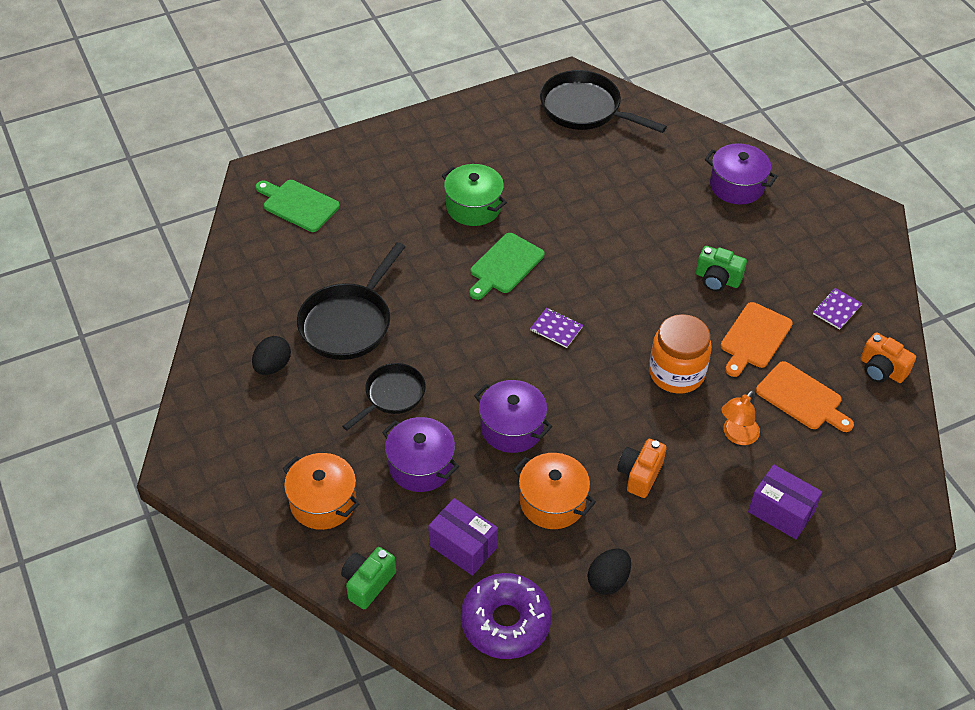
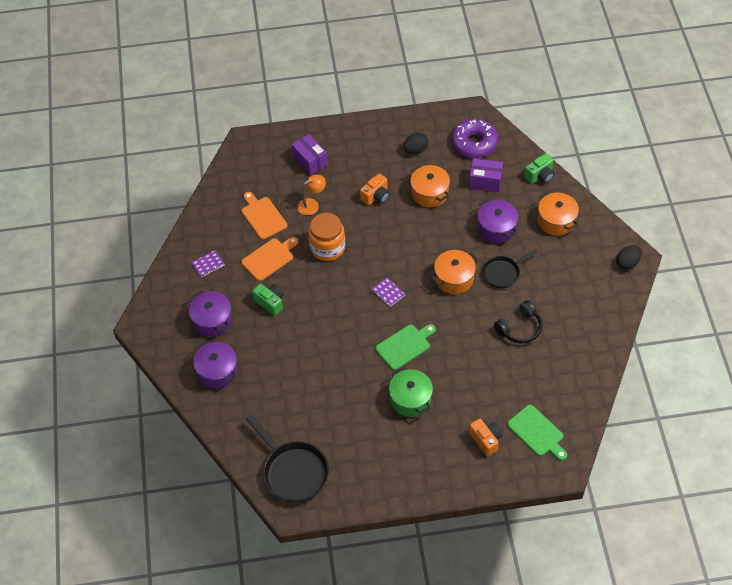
camera: 160 degrees left, 5 degrees up
black egg [252,336,291,375] -> black egg moved to [616,245,641,270]
black pan [297,242,405,360] -> black headphones [494,300,543,343]
purple box [428,498,498,576] -> purple box turned 45 degrees counterclockwise [469,158,503,193]
purple pot [474,380,552,453] -> purple pot moved to [189,291,232,337]
orange camera [861,333,916,383] -> orange camera moved to [469,419,502,456]
none -> orange pot [431,250,479,294]

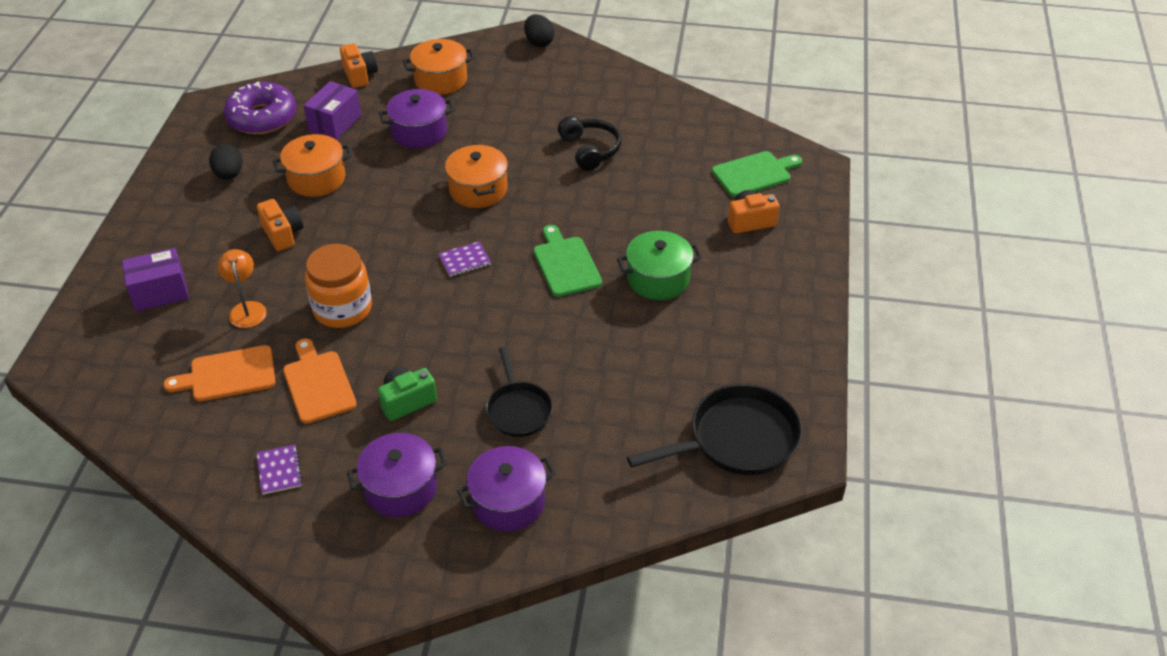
camera: 75 degrees left, 10 degrees down
black pan [482,249,538,288] -> black pan moved to [486,347,553,437]
green camera [524,153,554,184] -> orange camera [340,43,378,88]

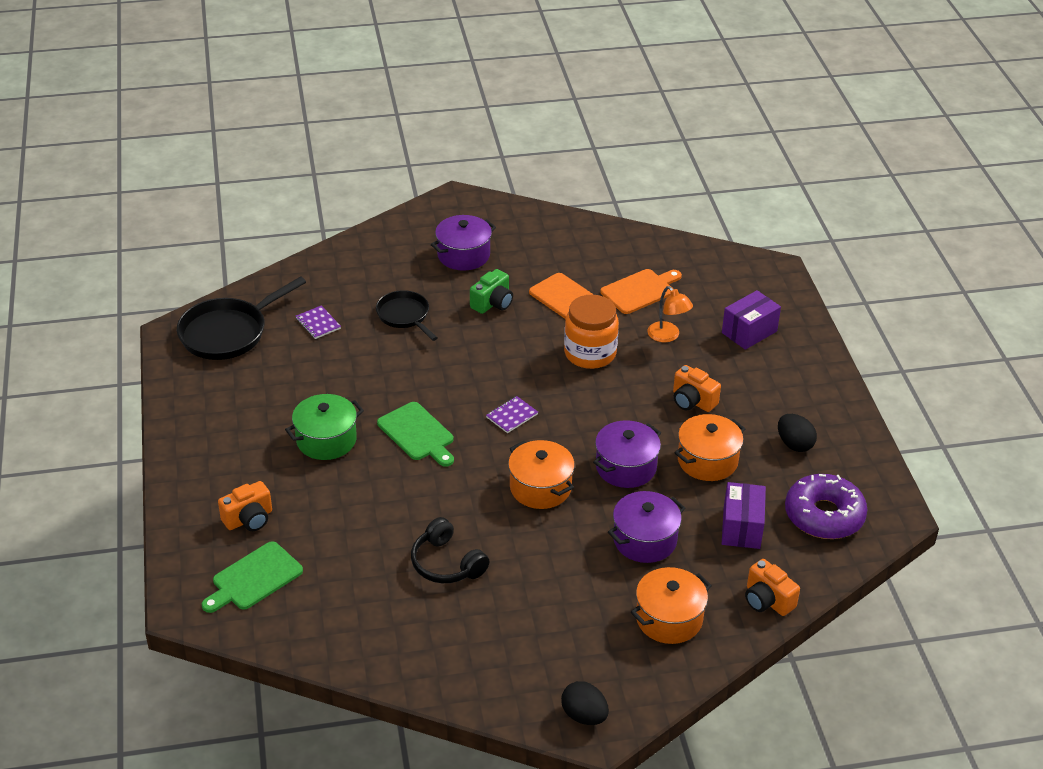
camera: 160 degrees right, 5 degrees down
purple notebook [257,444,302,495] -> purple notebook moved to [296,305,341,339]
purple pot [457,446,556,532] -> purple pot moved to [593,420,661,488]

